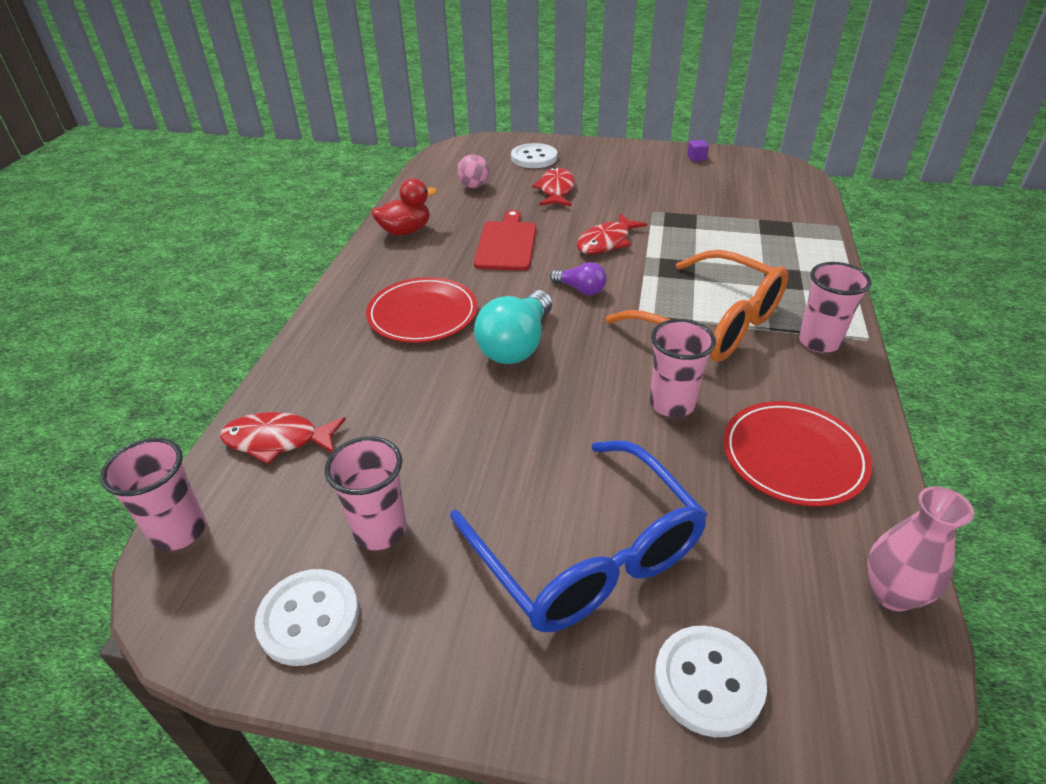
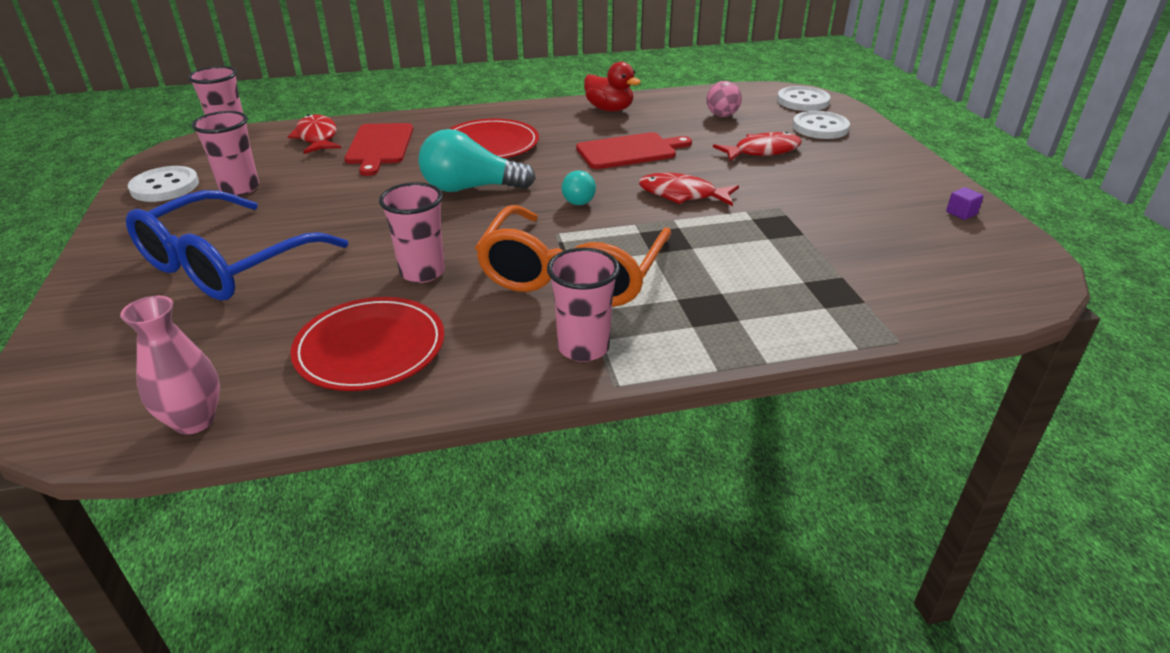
camera: 65 degrees right, 5 degrees down
purple light bulb [550,262,607,295] -> turquoise light bulb [561,170,596,205]
white button [654,626,767,737] -> white button moved to [777,86,830,111]
none -> red cutting board [344,123,413,176]

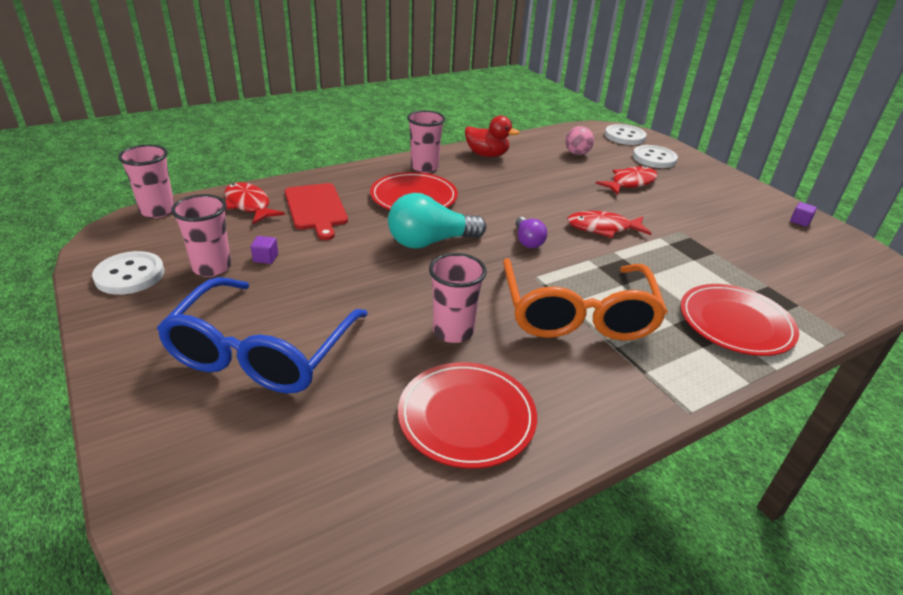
camera: 20 degrees left, 0 degrees up
pink vase [120,296,220,434] -> none
pink cup [547,248,620,362] -> pink cup moved to [407,110,445,173]
turquoise light bulb [561,170,596,205] -> purple light bulb [516,217,547,248]
red cutting board [576,132,692,169] -> none
none -> purple cube [251,236,278,264]
none -> red plate [681,284,799,356]

